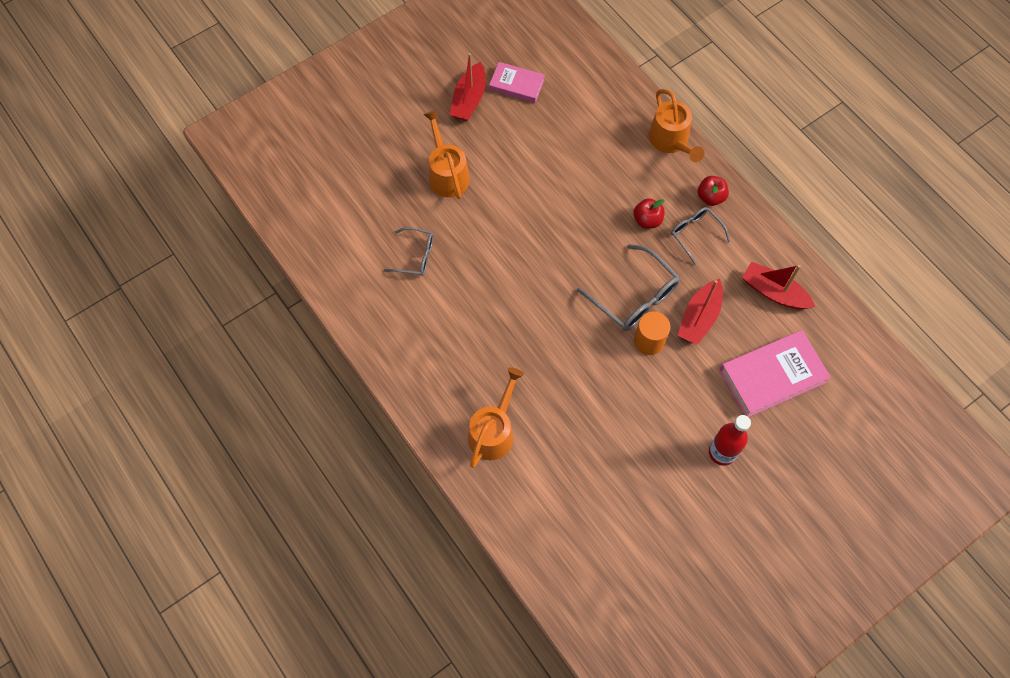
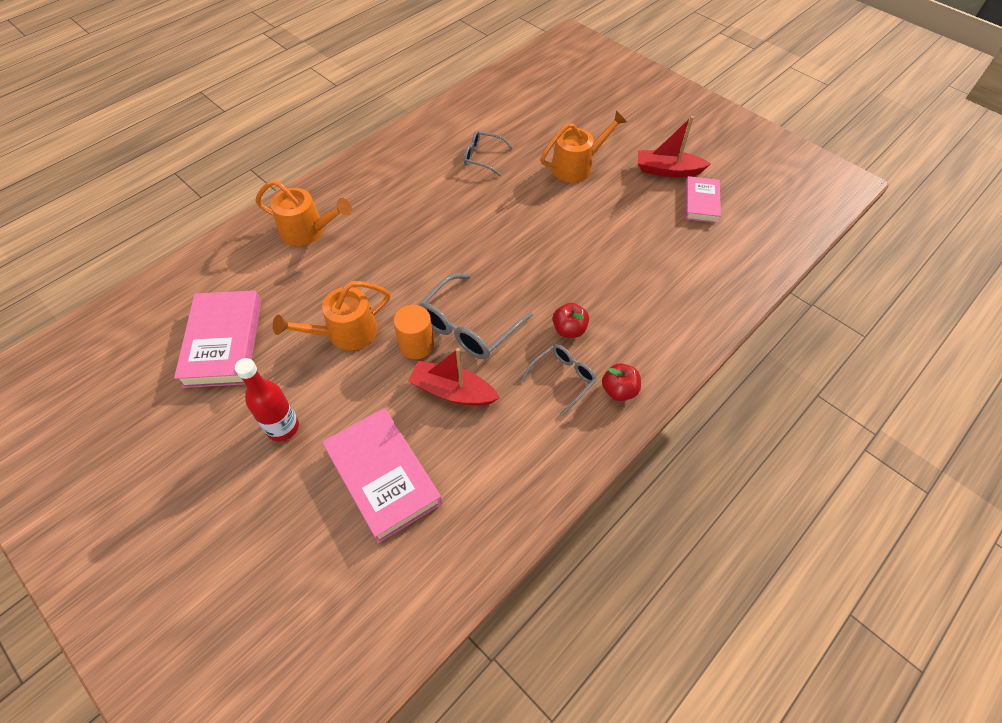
camera: 80 degrees right, 10 degrees down
grey glasses [384,227,434,276] -> grey glasses turned 105 degrees clockwise [464,130,513,176]
orange watering can [648,89,704,162] -> orange watering can moved to [273,281,390,350]
red boat [742,262,815,309] -> none
none -> pink book [174,290,261,388]

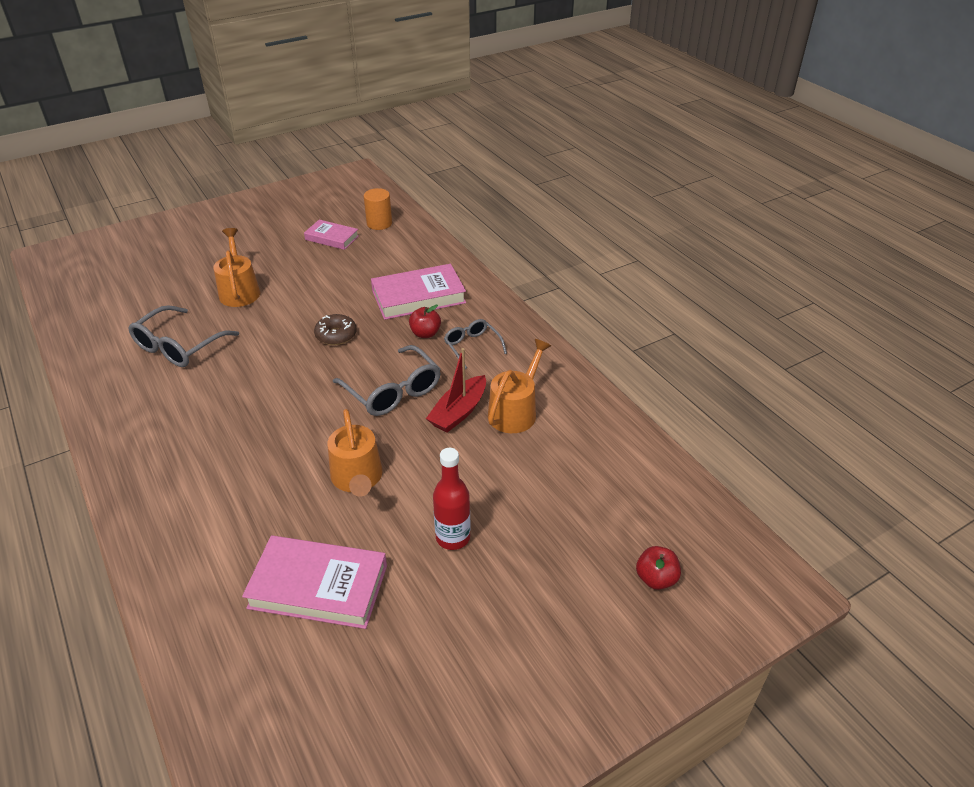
camera: 75 degrees left, 15 degrees down
orange watering can [255,180,352,246] -> orange watering can moved to [488,339,551,433]
pink book [322,408,442,543] -> pink book moved to [371,264,466,320]
orange cylinder [393,305,434,359] -> orange cylinder moved to [364,188,392,230]
grey glasses [464,130,513,176] -> grey glasses [129,305,239,367], size x1.63
red apple [602,363,641,401] -> red apple moved to [636,546,681,590]
red boat [638,116,711,177] -> none
none -> brown donut [314,314,357,345]

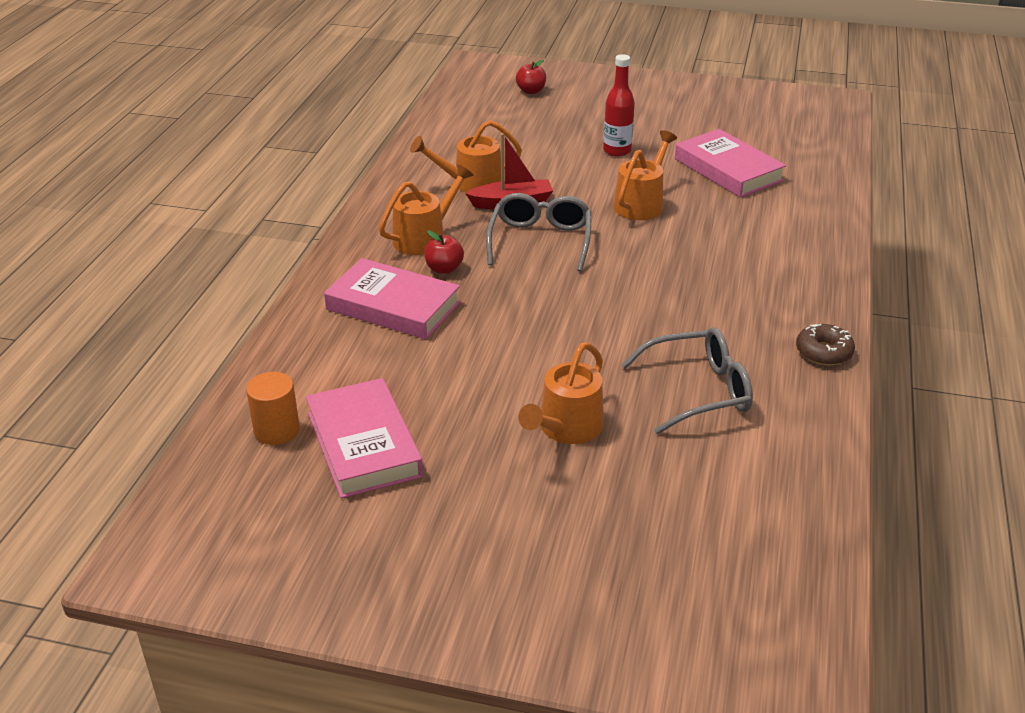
camera: 135 degrees left, 5 degrees down
pink book [304,220,359,250] -> pink book [306,378,423,498], size x1.66
brown donut [314,314,357,345] -> brown donut moved to [796,324,855,366]
grey glasses [444,319,507,369] -> orange watering can [379,164,474,255]

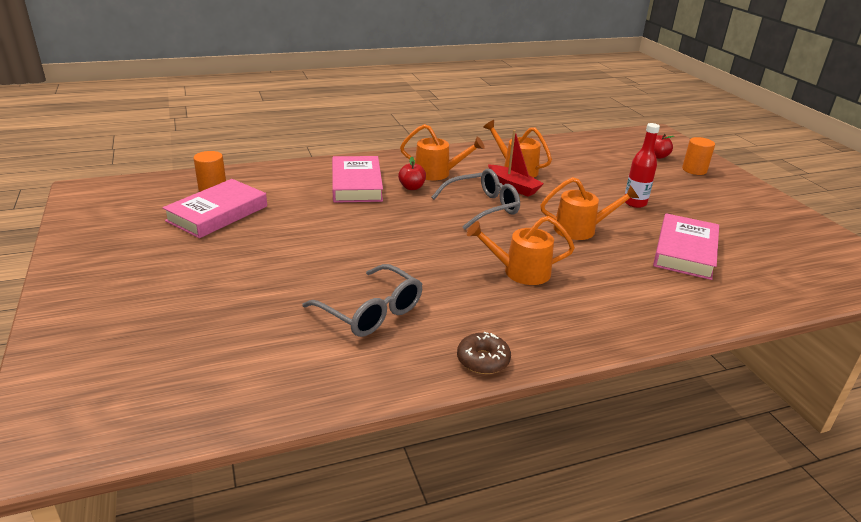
camera: 55 degrees right, 5 degrees down
orange watering can [518,342,604,444] -> orange watering can moved to [467,216,575,285]
none -> orange cylinder [682,137,715,175]

